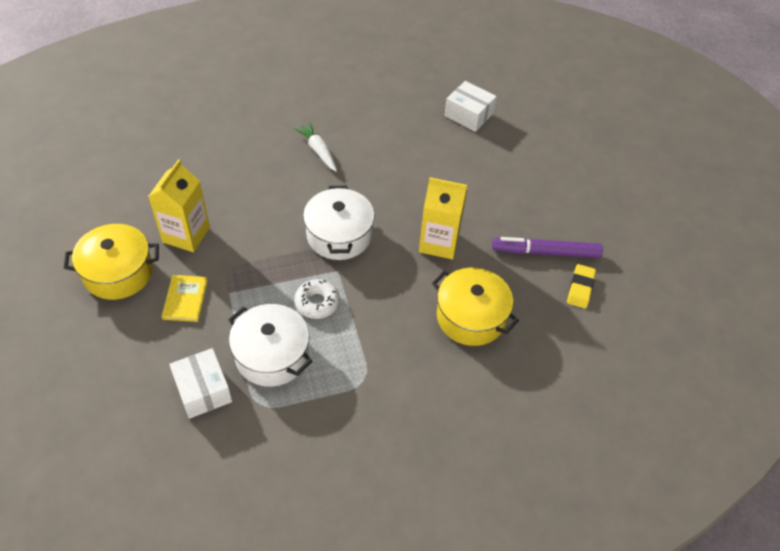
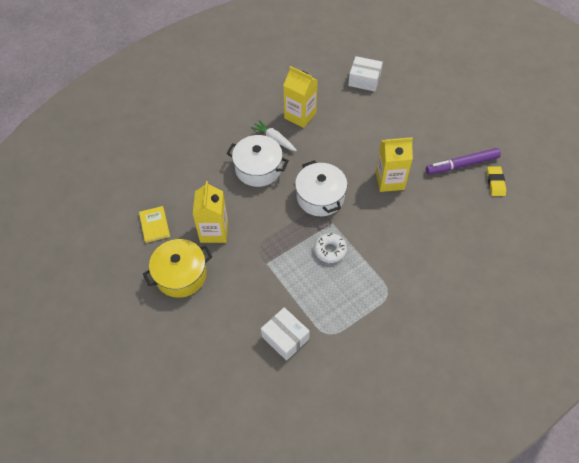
camera: 15 degrees left, 5 degrees up
yellow book [162,275,208,322] -> yellow book moved to [139,206,170,243]
white pot [228,304,313,387] -> white pot moved to [226,135,289,187]
yellow pot [432,268,519,346] -> none
none -> yellow carton [283,66,318,128]

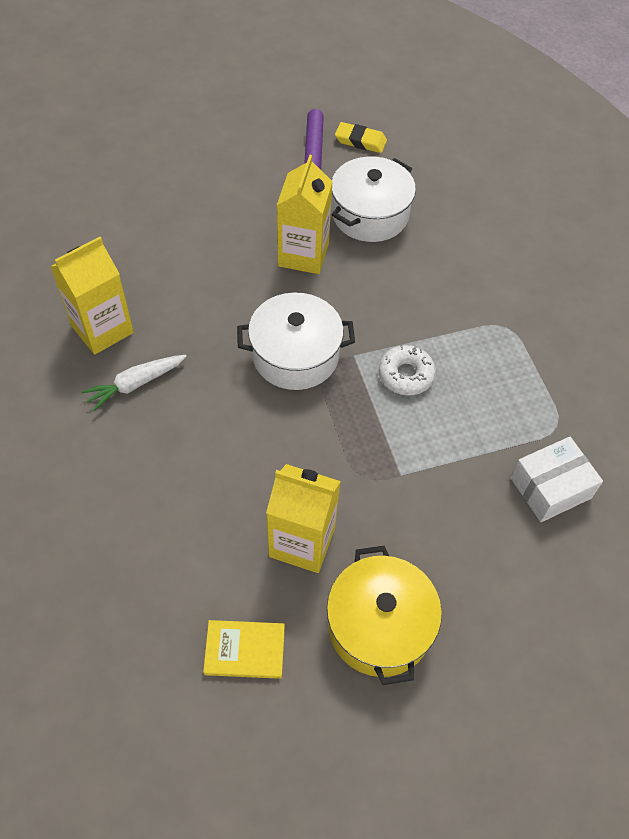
camera: 75 degrees left, 0 degrees up
white pot [226,135,289,187] -> white pot moved to [332,157,416,242]
white box [348,56,383,92] -> none

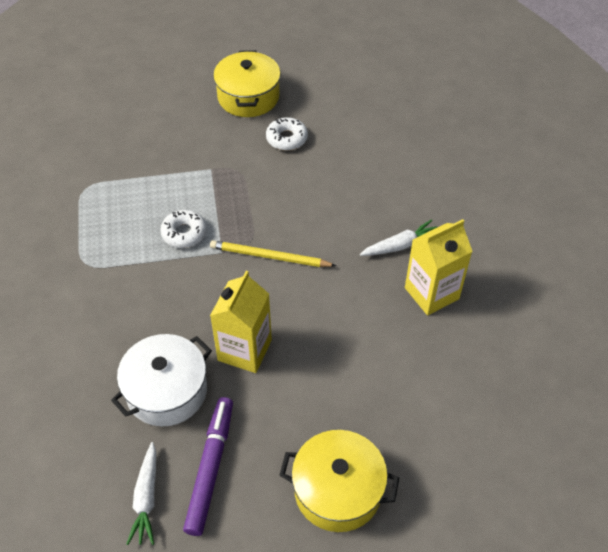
camera: 170 degrees left, 5 degrees down
yellow book [203,620,285,679] -> none
white pot [237,293,355,390] -> yellow pencil [210,240,336,267]
yellow carton [266,464,341,573] -> white donut [266,117,308,151]
yellow eraser [335,122,387,153] -> white carrot [126,442,156,545]
white box [510,437,603,522] -> none
none -> yellow pot [279,430,399,532]

